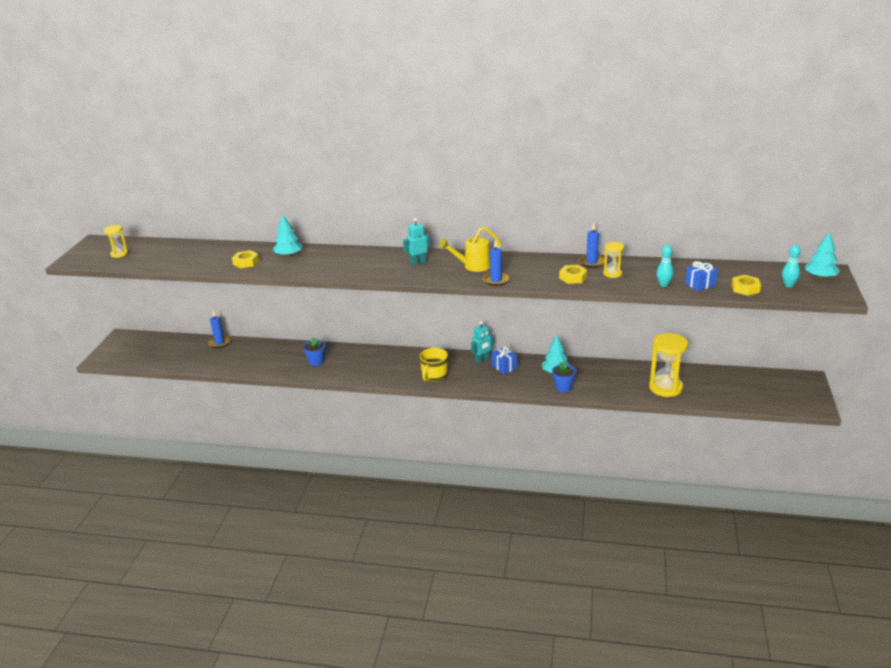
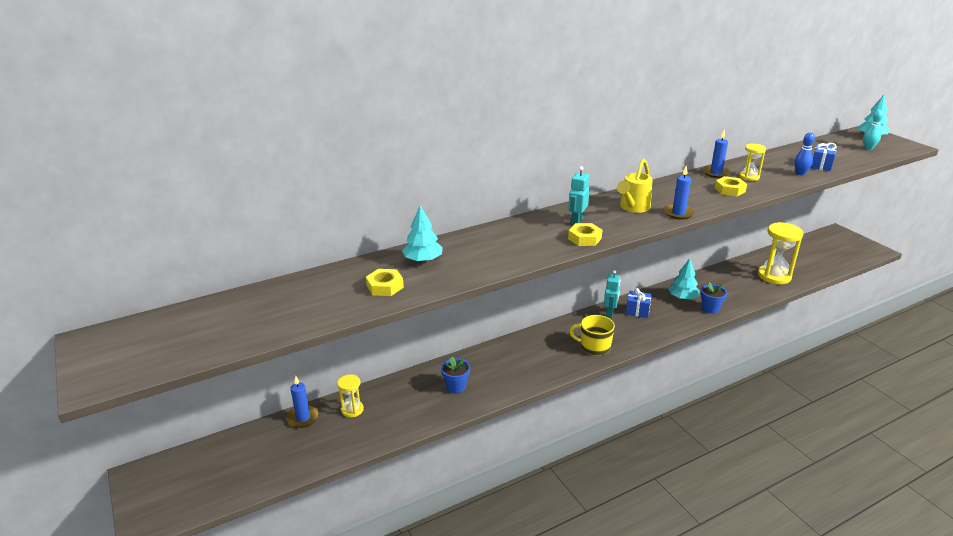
camera: 40 degrees left, 0 degrees up
yellow hourglass [104,225,128,258] -> yellow hourglass moved to [337,374,364,417]
yellow mug [420,348,448,382] -> yellow mug turned 120 degrees clockwise [569,315,615,356]
turquoise bowling pin [657,245,674,287] -> blue bowling pin [794,133,815,176]
yellow nut [732,275,761,296] -> yellow nut moved to [568,223,602,246]

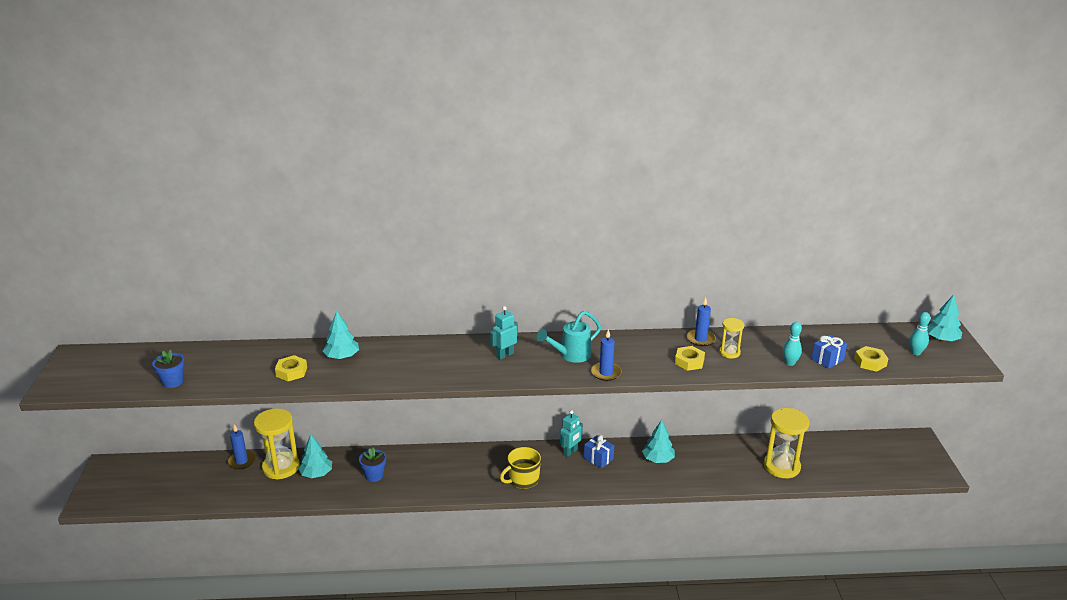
camera: 25 degrees right, 0 degrees up
yellow hourglass [337,374,364,417] -> yellow hourglass [254,408,300,480], size x1.86
yellow nut [568,223,602,246] -> yellow nut moved to [854,346,888,372]
yellow mug [569,315,615,356] -> yellow mug turned 75 degrees counterclockwise [500,447,541,489]
yellow watering can [617,159,652,213] -> turquoise watering can [537,311,601,363]
blue flower pot [701,282,727,314] -> blue flower pot moved to [152,350,184,388]
blue bowling pin [794,133,815,176] -> turquoise bowling pin [783,322,802,366]
none -> turquoise tree [298,435,332,478]

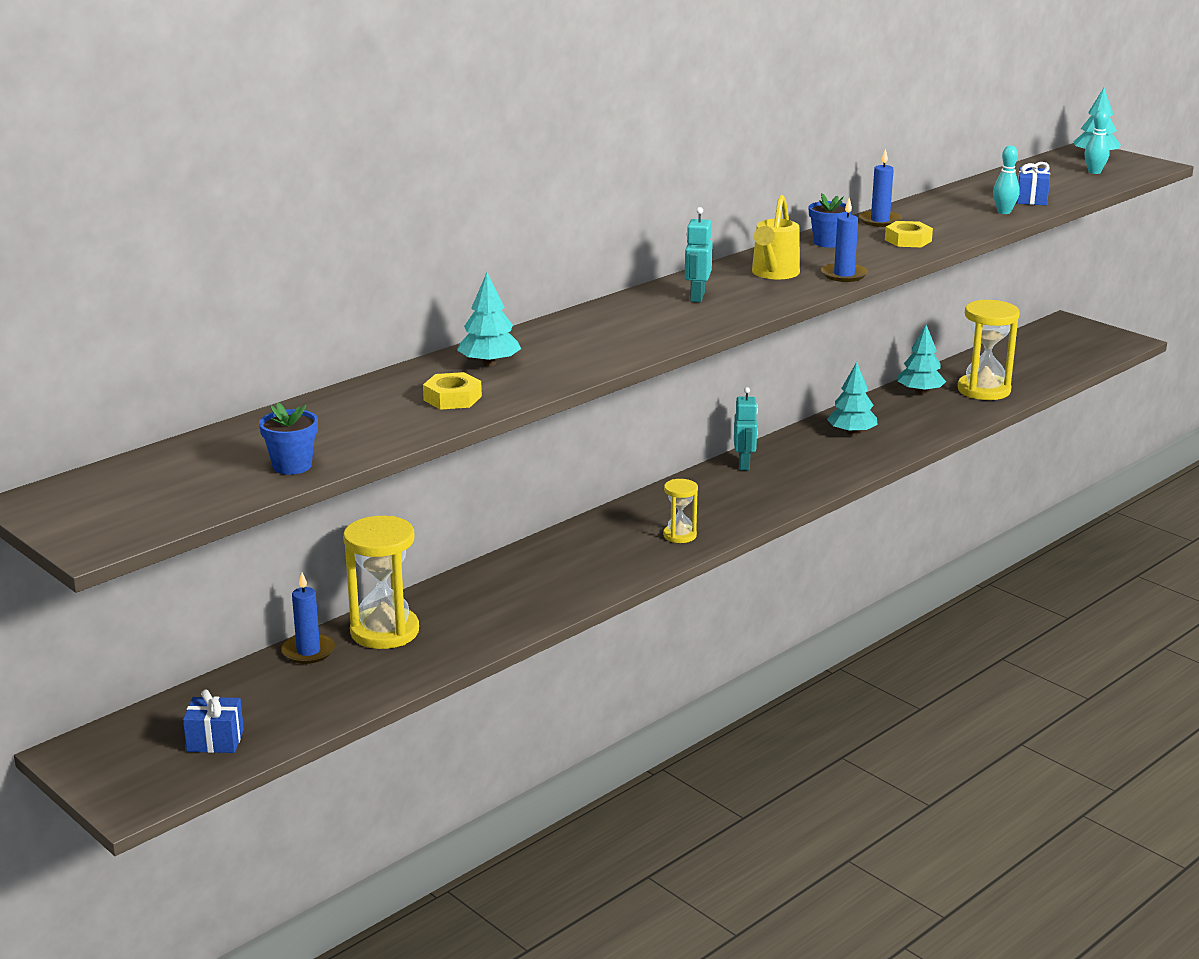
camera: 40 degrees left, 5 degrees down
turquoise tree [298,435,332,478] -> turquoise tree moved to [898,325,946,394]
blue flower pot [359,447,386,482] -> blue flower pot moved to [809,193,852,248]
yellow mug [500,447,541,489] -> none
turquoise watering can [537,311,601,363] -> yellow watering can [752,195,800,279]
blue gift [584,435,614,469] -> blue gift moved to [183,690,244,753]
yellow hourglass [719,318,744,358] -> yellow hourglass moved to [663,479,698,543]
yellow nut [854,346,888,372] -> none

